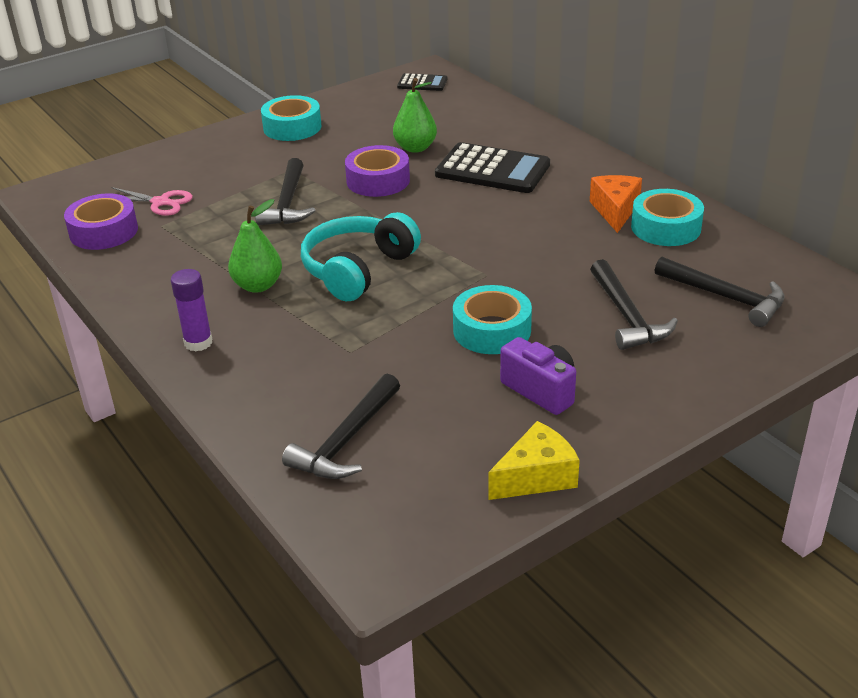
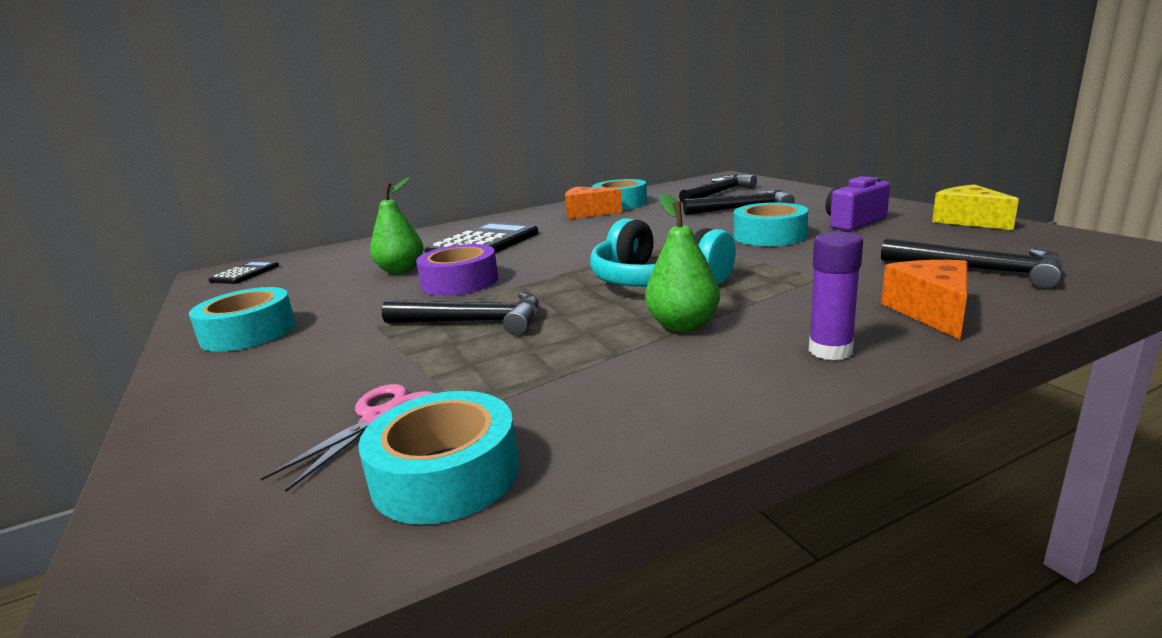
camera: 80 degrees left, 15 degrees down
purple tape [64,194,138,250] -> turquoise tape [358,391,519,525]
none -> orange cheese [881,260,967,340]

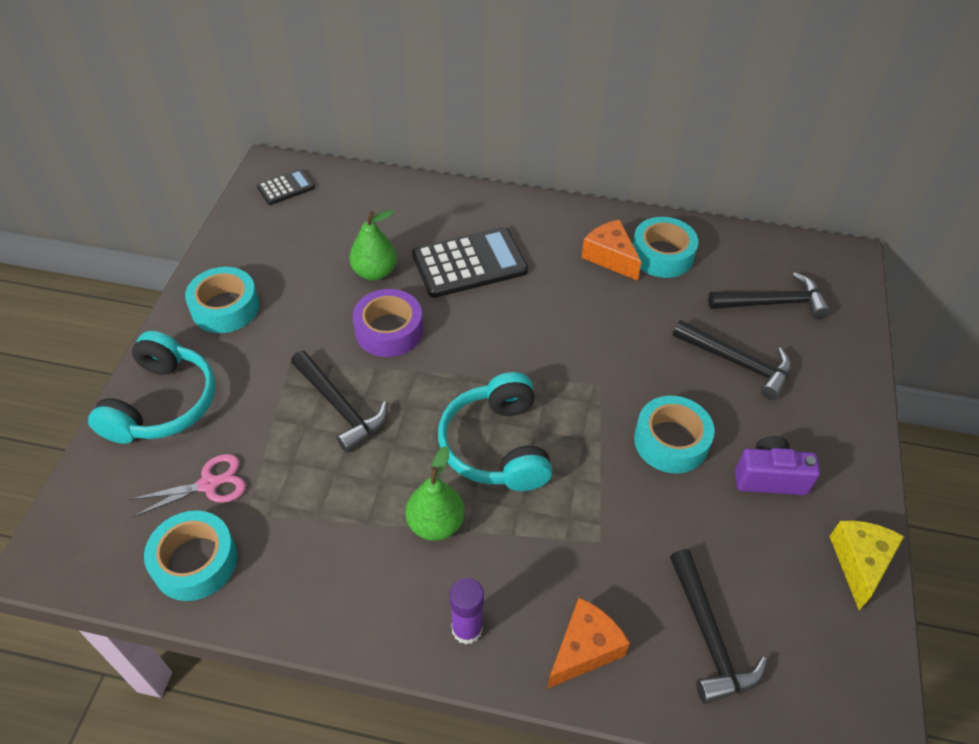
camera: 35 degrees right, 30 degrees up
none -> turquoise headphones [88,331,215,444]

